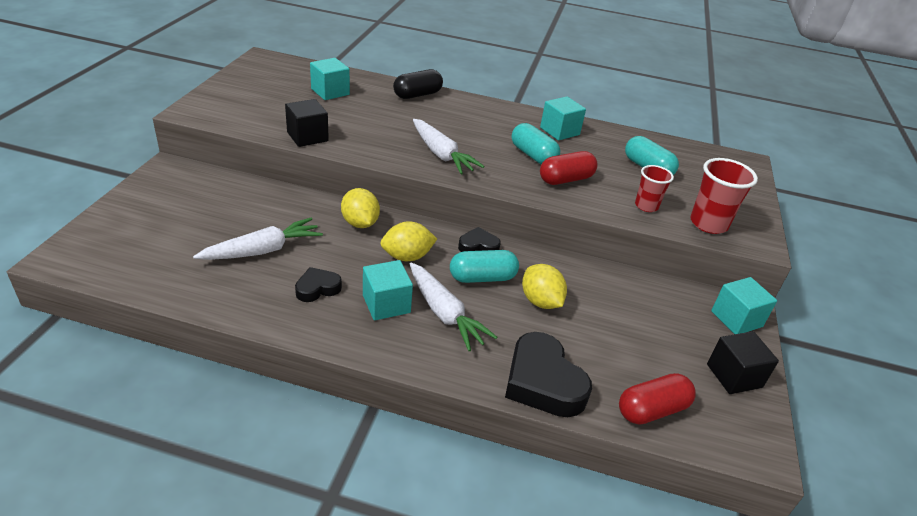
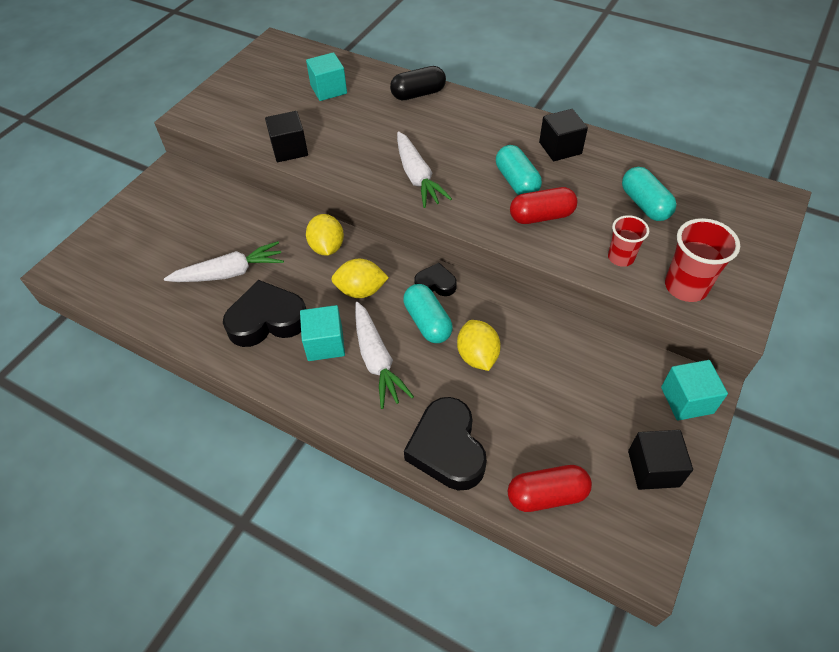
camera: 20 degrees right, 15 degrees up
black heart [295,267,342,302] -> black heart [223,280,306,347], size x1.85
turquoise capsule [450,250,519,283] -> turquoise capsule turned 60 degrees clockwise [403,284,453,343]
turquoise cube [540,96,586,141] -> black cube [539,109,588,161]

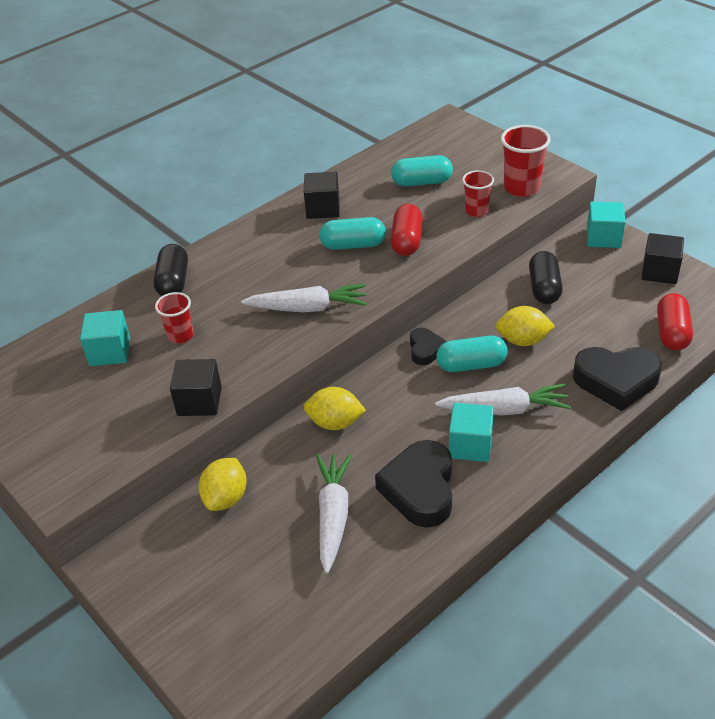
camera: 70 degrees left, 10 degrees down
yellow lemon [331,259,389,298] -> yellow lemon moved to [199,458,247,511]
black heart [414,263,457,296] -> black heart turned 150 degrees clockwise [410,328,446,365]
none -> red cup [155,292,194,344]
none -> black capsule [529,251,563,304]

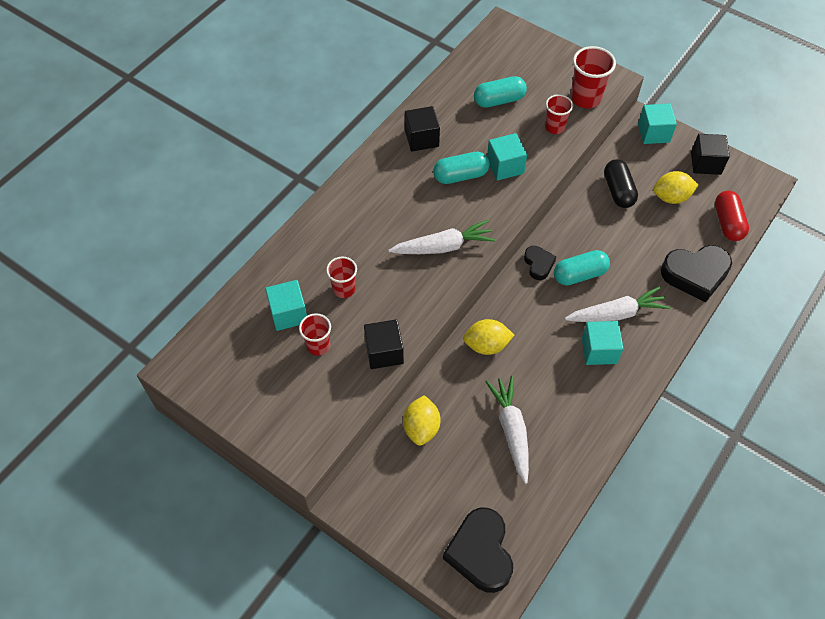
camera: 15 degrees left, 15 degrees up
black capsule [153,244,188,296] -> none
black heart [375,440,452,528] -> black heart moved to [443,507,513,593]
red capsule [390,204,423,256] -> turquoise cube [487,133,527,181]
yellow lemon [496,306,555,346] -> yellow lemon moved to [653,171,698,204]
none -> red cup [299,313,331,356]

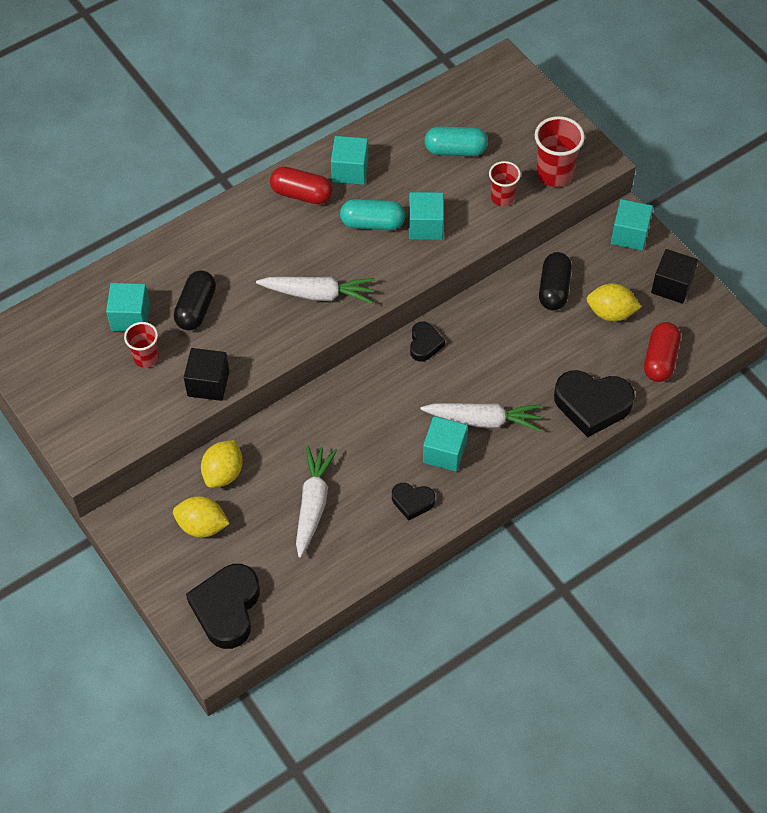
camera: 20 degrees right, 0 degrees up
red cup [326,257,357,298] -> black capsule [174,270,216,331]
black cube [405,106,440,151] -> turquoise cube [331,136,369,185]
yellow lemon [463,319,514,355] -> yellow lemon moved to [173,496,230,538]
turquoise capsule [554,250,610,286] -> none
none -> red capsule [270,167,333,204]
none -> black heart [392,483,435,520]

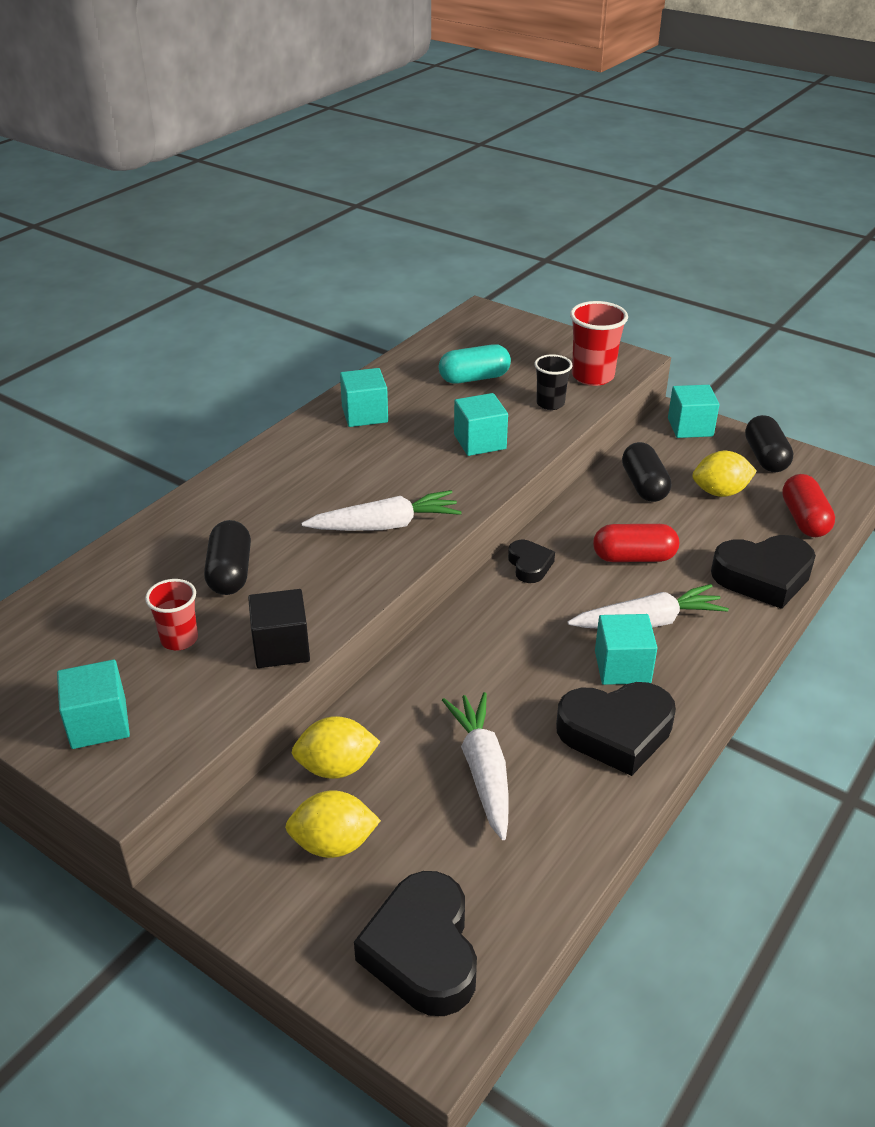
camera: 20 degrees left, 20 degrees down
turquoise cube [106,283,150,331] -> turquoise cube moved to [57,660,130,749]
yellow lemon [201,440,243,488] -> yellow lemon turned 75 degrees clockwise [292,716,380,779]
red capsule [270,167,333,204] -> red capsule moved to [593,524,679,562]
turquoise capsule [340,199,405,230] -> none
black heart [392,483,435,520] -> black heart [556,682,676,776], size x1.85
red cup [489,161,521,206] -> black cup [534,354,573,410]
black cube [651,249,698,304] -> black capsule [745,415,793,472]

